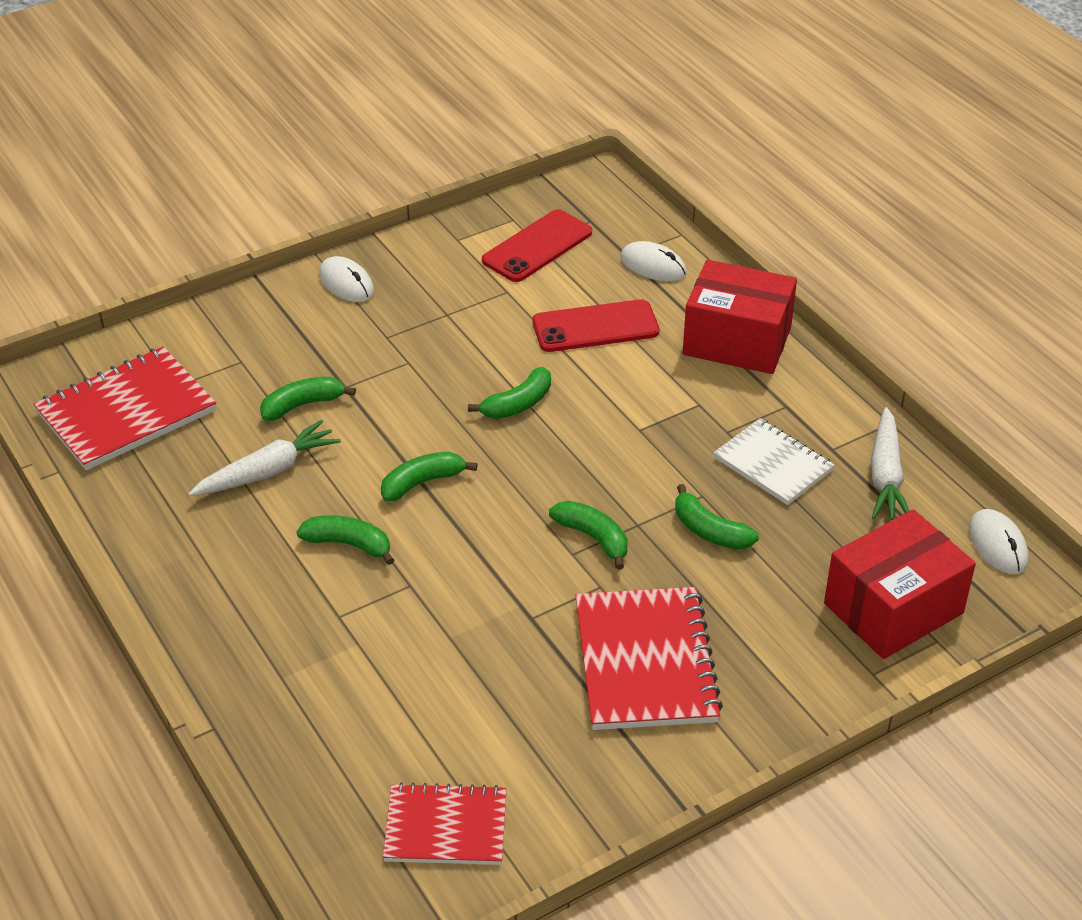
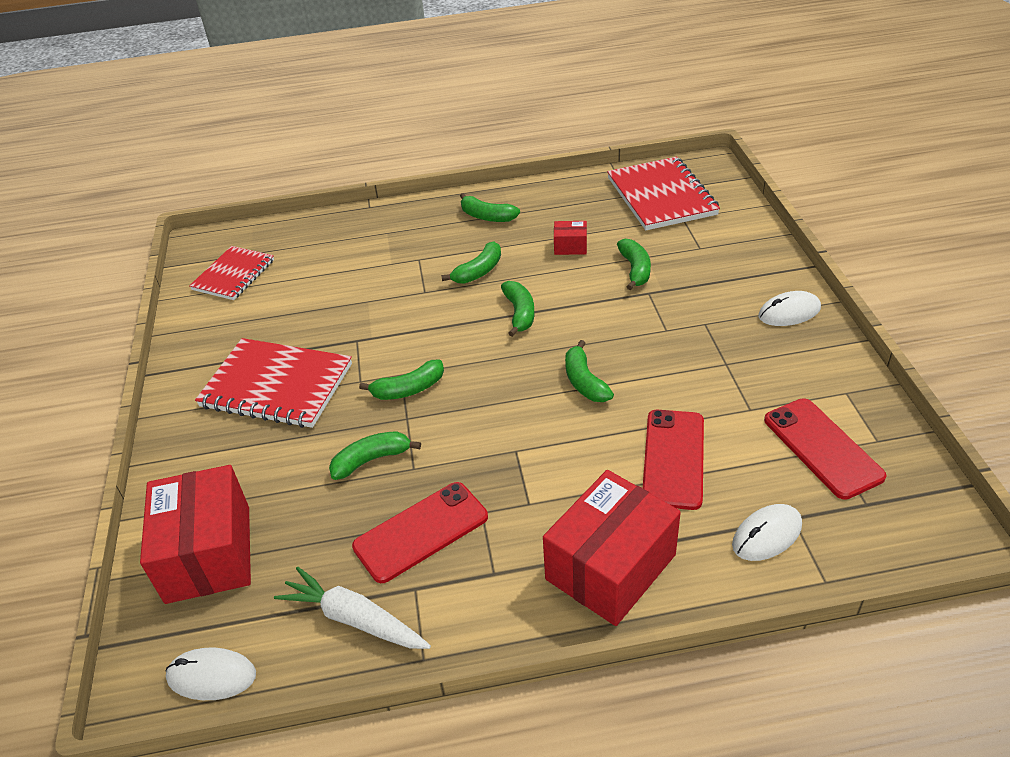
camera: 115 degrees right, 0 degrees up
white carrot [188,420,341,496] -> red box [554,221,587,255]
white notebook [713,418,834,505] -> red phone [352,482,488,583]
none -> green banana [460,193,520,222]

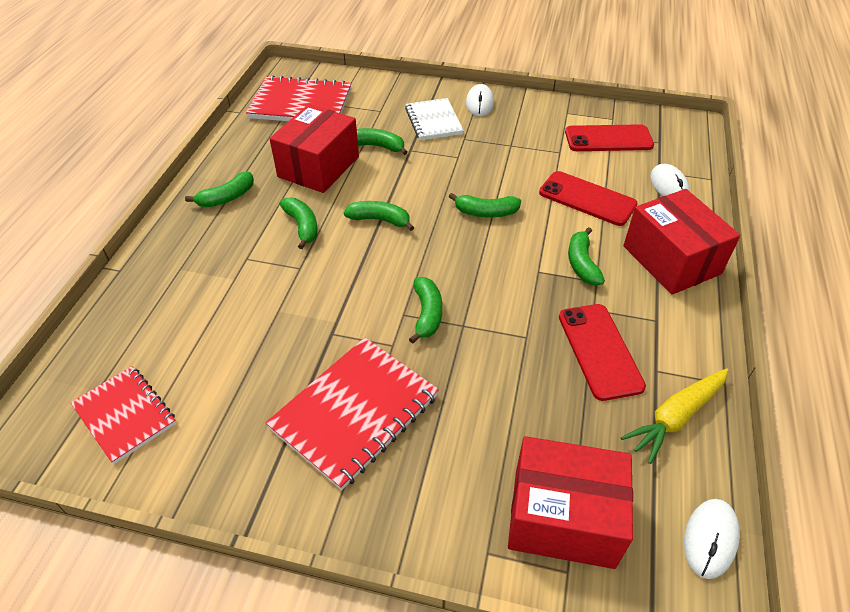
camera: 70 degrees left, 5 degrees up
white carrot [274,566,431,649] -> yellow carrot [621,368,729,464]
green banana [329,431,421,480] -> green banana moved to [568,227,605,285]
red box [554,221,587,255] -> red box [270,104,359,193], size x2.26
none -> white notebook [405,98,464,140]

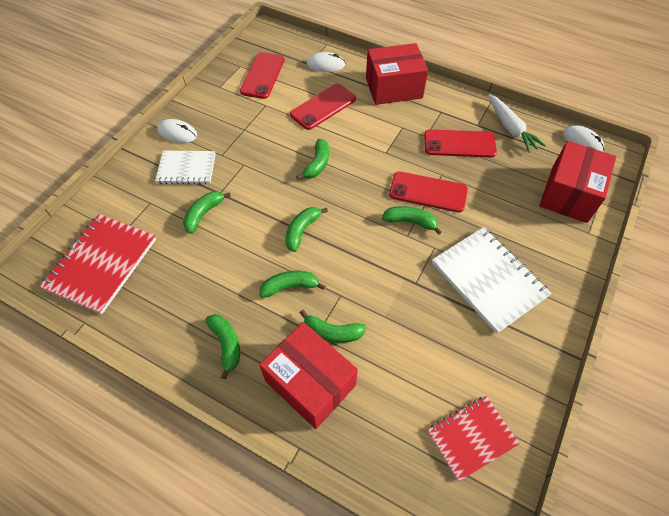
camera: 75 degrees left, 10 degrees up
red notebook [266,338,439,490] -> white notebook [432,227,552,334]
red box [270,104,359,193] -> red box moved to [259,322,358,429]
green banana [568,227,605,285] -> green banana moved to [300,310,366,343]
yellow carrot [621,368,729,464] -> white carrot [488,94,546,153]
none -> red phone [389,171,468,213]

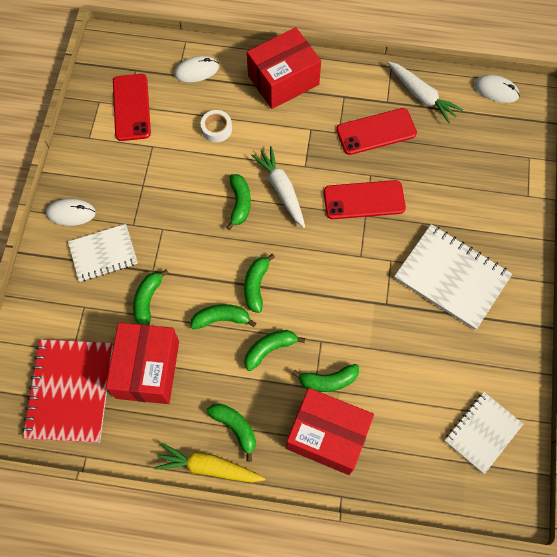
camera: 20 degrees left, 10 degrees up
red phone [290,84,356,130] -> white tape [201,110,232,142]
green banana [382,206,442,235] -> green banana moved to [190,304,256,329]
red notebook [428,396,520,481] -> white notebook [445,392,523,474]
red box [539,141,616,223] -> red box moved to [106,322,179,404]
none -> yellow carrot [154,442,266,483]
none -> white carrot [251,146,305,228]

